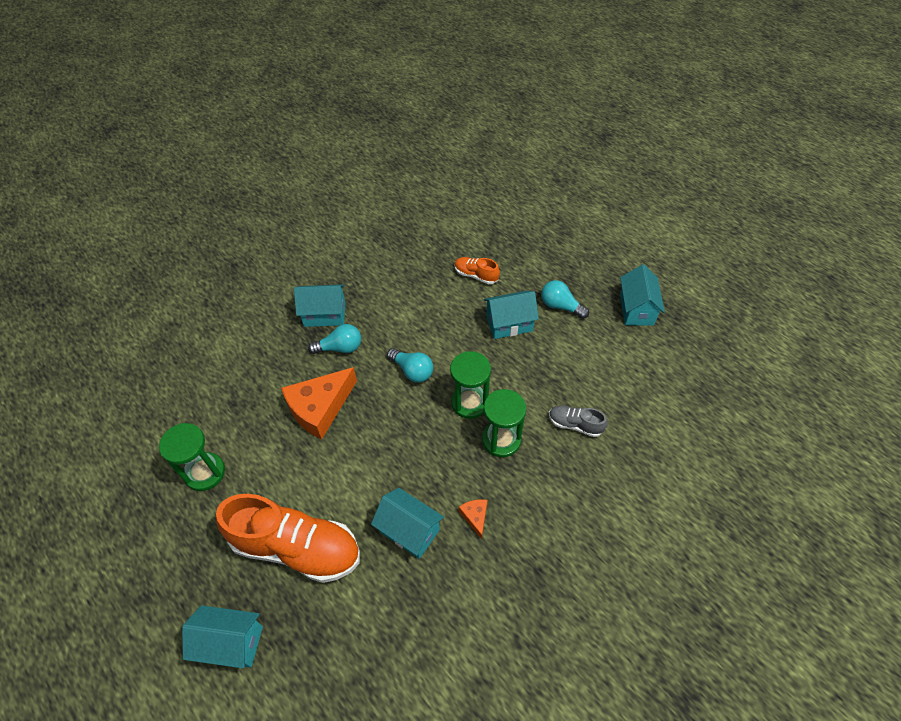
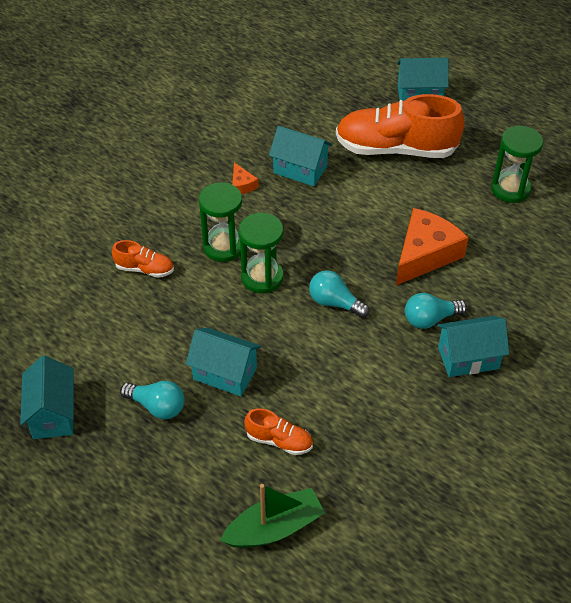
camera: 170 degrees right, 5 degrees down
turquoise house [484,290,539,339] -> turquoise house turned 45 degrees clockwise [186,327,261,396]
grey shoe [549,406,607,437] -> orange shoe [112,240,174,278]
none -> green boat [220,484,325,548]

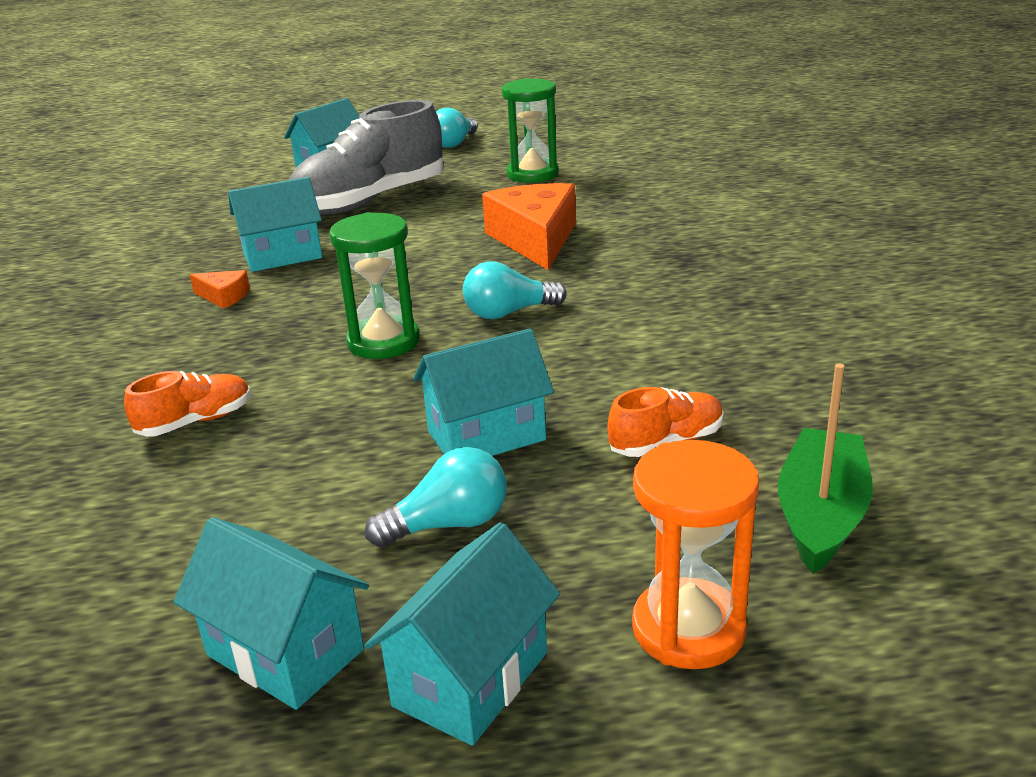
camera: 45 degrees left, 20 degrees down
green hourglass [199,182,242,262] -> none
orange shoe [336,94,465,158] -> grey shoe [289,100,444,214]
turquoise light bulb [405,293,467,329] -> turquoise light bulb moved to [436,108,478,148]
turquoise house [437,316,509,377] -> turquoise house moved to [364,522,560,746]
none -> orange hourglass [632,440,759,669]

